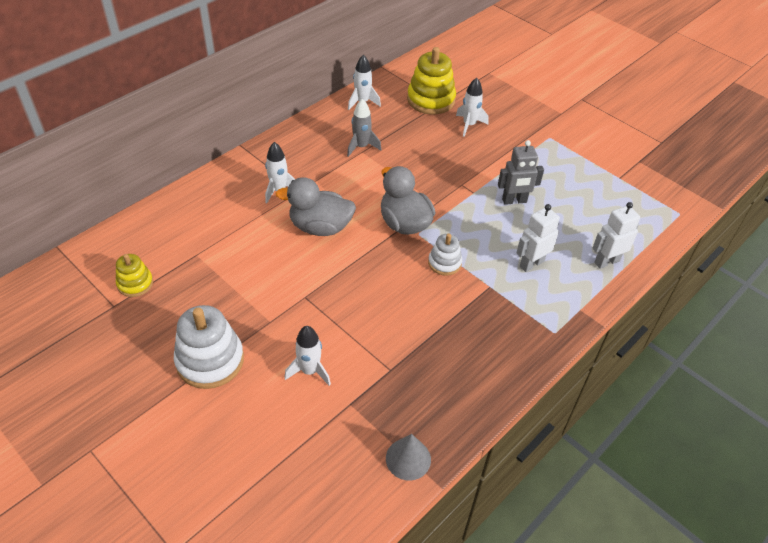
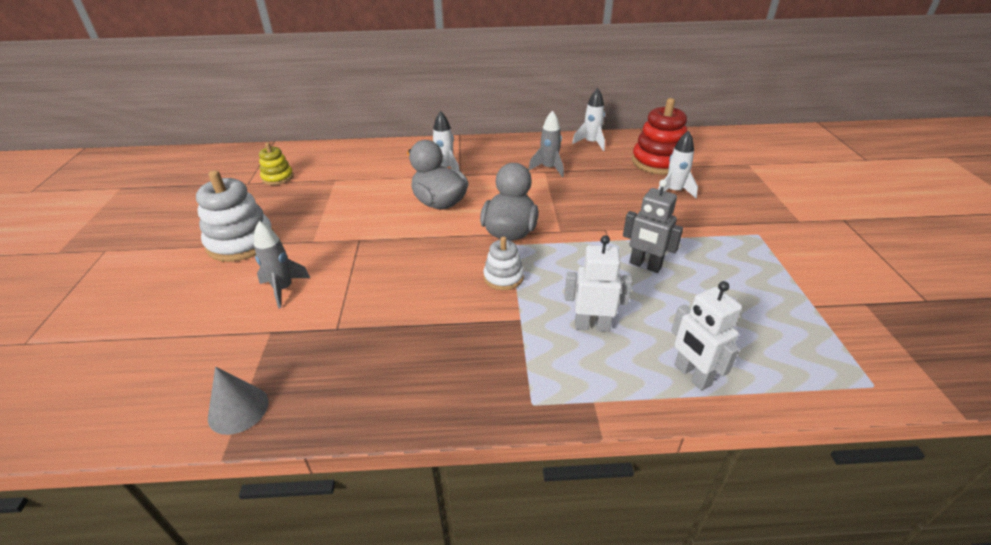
camera: 45 degrees right, 10 degrees down
white rocket [285,326,331,386] -> grey rocket [254,221,310,309]
yellow stacking toy [407,47,456,114] -> red stacking toy [632,98,687,175]
white robot [592,202,640,269] -> white robot turned 135 degrees counterclockwise [671,281,742,390]

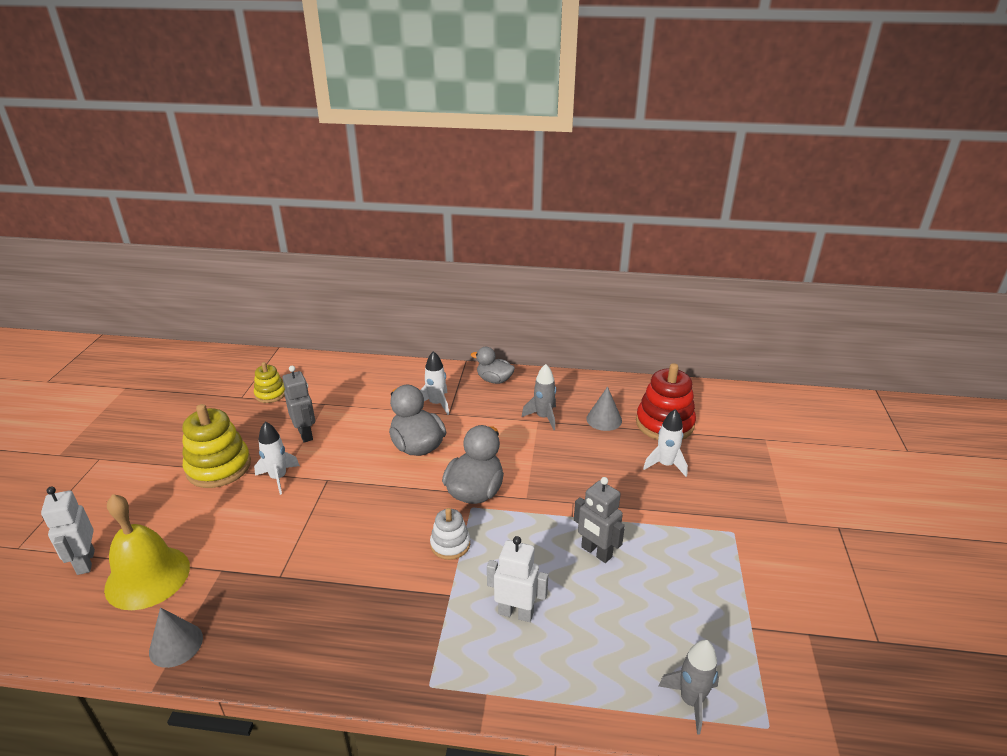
camera: 10 degrees right, 5 degrees down
white stacking toy [196,170,274,262] -> yellow stacking toy [182,404,251,488]
grey rocket [254,221,310,309] -> grey rocket moved to [658,640,719,735]
white rocket [572,88,605,151] -> white rocket moved to [254,422,300,495]
white robot [671,281,742,390] -> white robot moved to [41,487,95,575]
none -> yellow bell [104,494,190,610]
none -> grey robot [283,366,315,442]
none -> grey duck [471,347,515,384]
none -> grey cone [586,386,622,431]

